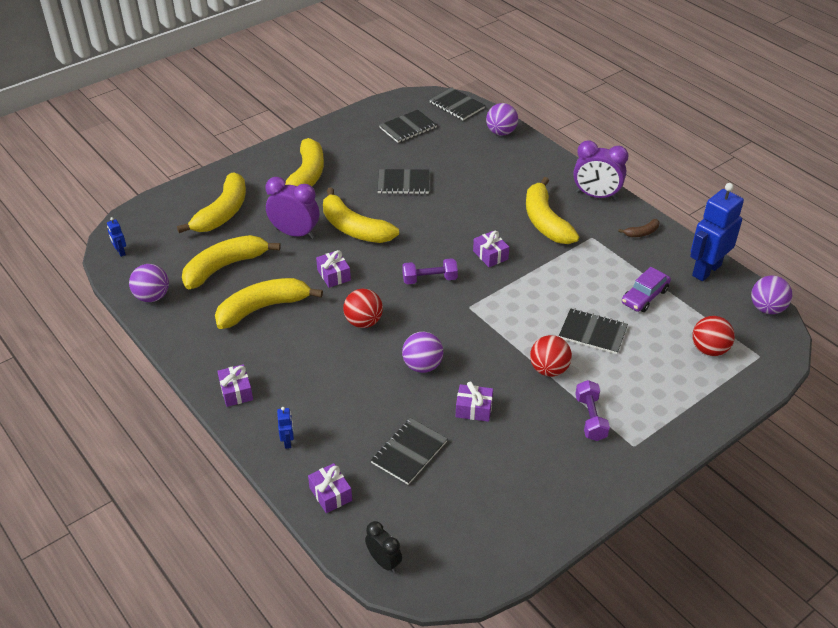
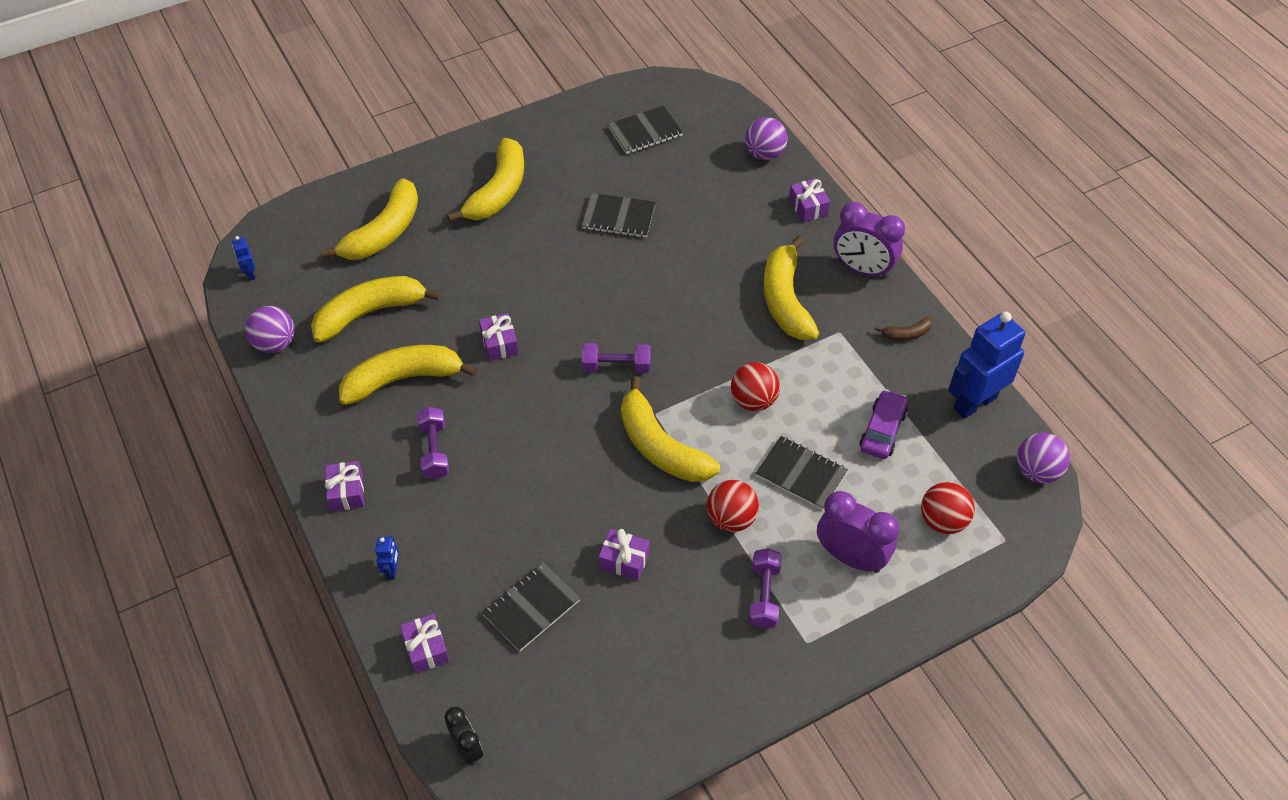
camera: 10 degrees right, 10 degrees up
purple clock [266,177,319,239] -> purple clock moved to [817,491,899,573]
yellow banana [323,188,399,243] -> yellow banana moved to [621,376,720,482]
red ball [343,289,383,328] -> red ball moved to [731,362,780,411]
purple ball [402,332,443,373] -> none
black notebook [429,87,485,120] -> none
purple gift [473,231,509,267] -> purple gift moved to [789,178,831,222]
purple car [622,267,671,312] -> purple car turned 150 degrees clockwise [859,390,908,459]
none -> purple dumbbell [417,407,449,479]

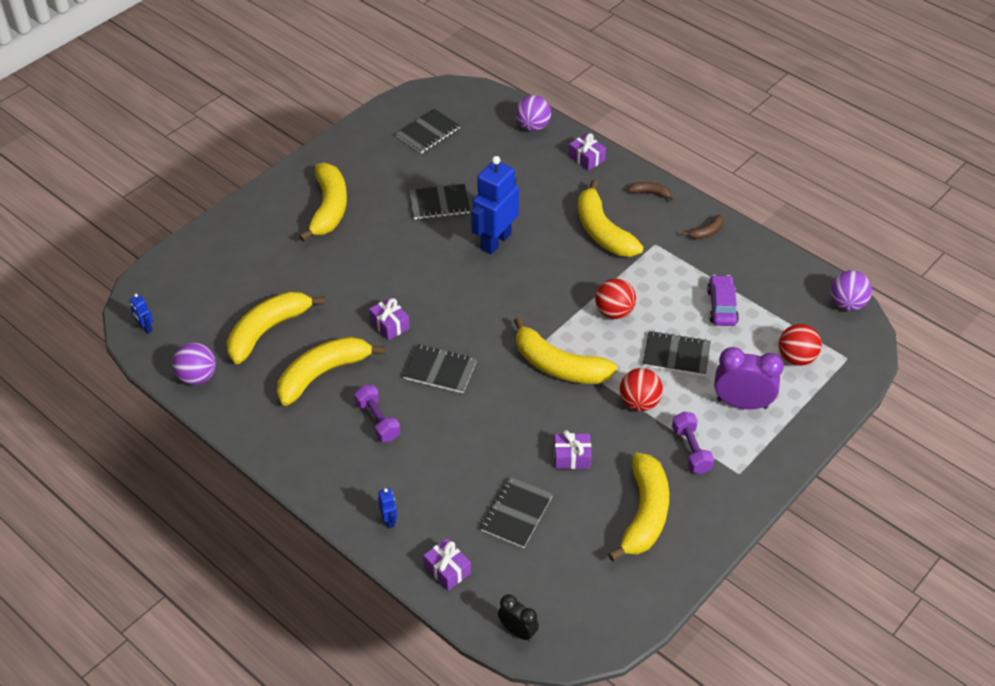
camera: 20 degrees left, 5 degrees down
yellow banana [321,178,418,260] -> yellow banana moved to [608,453,669,561]
purple gift [325,461,364,511] -> none
purple dumbbell [582,343,651,373] -> none
purple clock [834,202,905,278] -> brown banana [628,182,675,201]
blue robot [948,312,1025,419] -> blue robot moved to [471,156,519,254]
none -> black notebook [403,344,477,393]

